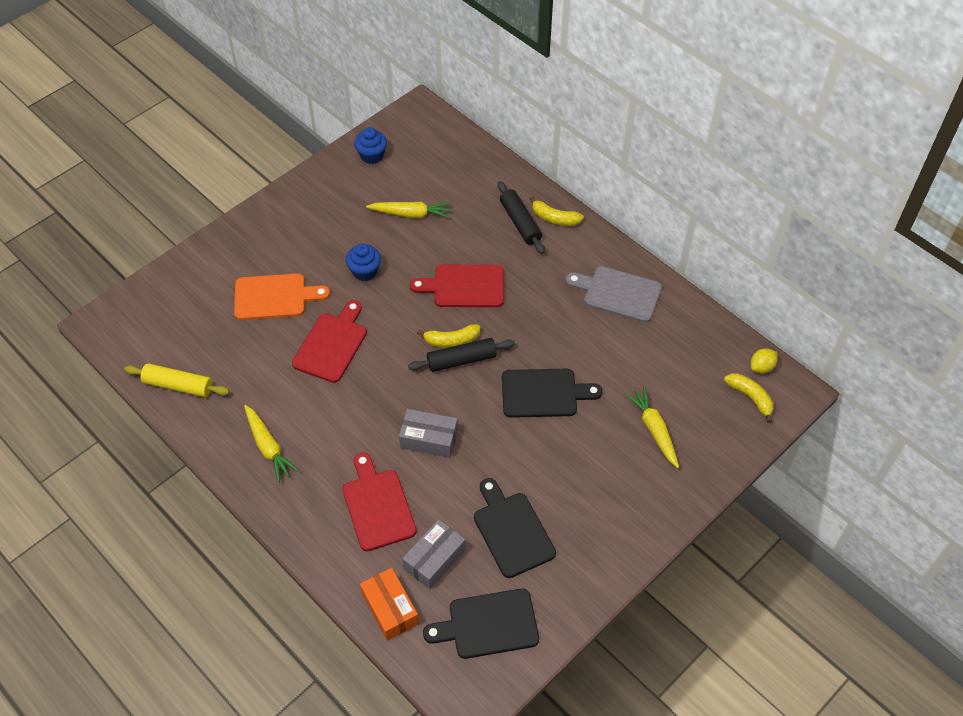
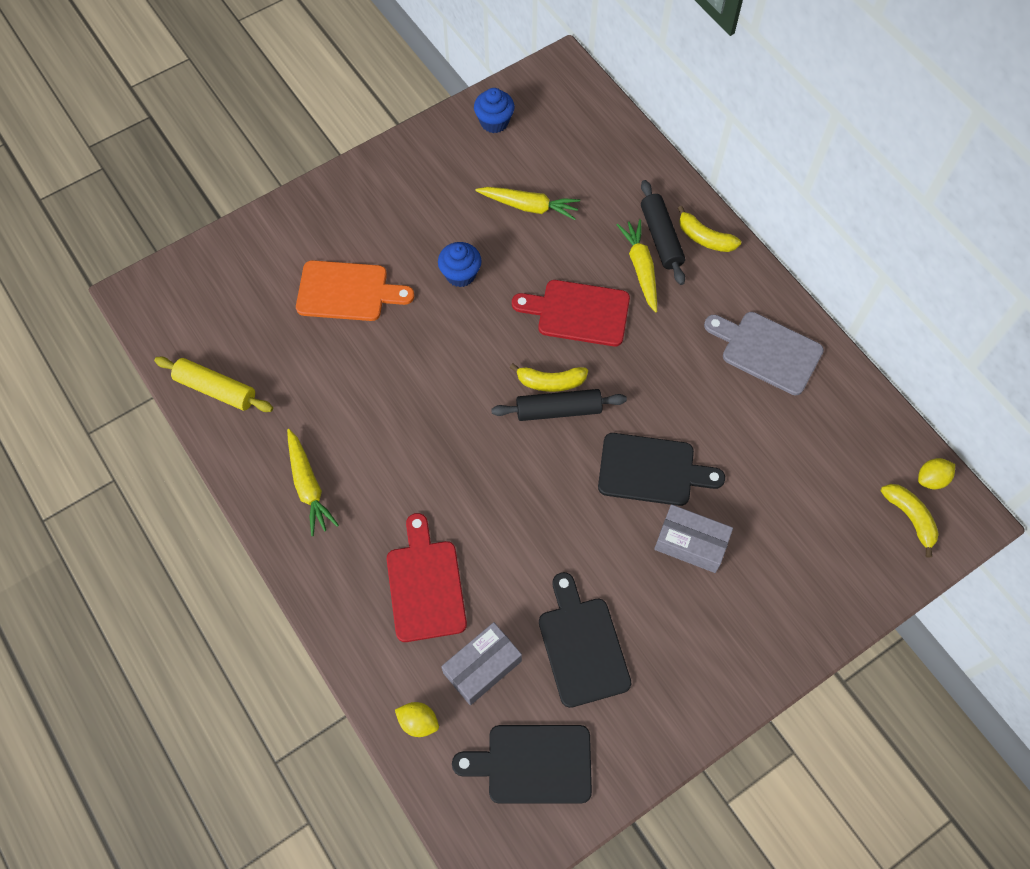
camera: 10 degrees right, 10 degrees up
red cutting board [292,300,367,383] -> none
orange box [360,568,419,641] -> yellow lemon [395,702,439,737]
grey box [399,409,458,458] -> grey box moved to [654,504,733,573]
yellow carrot [625,386,679,468] -> yellow carrot moved to [616,219,657,313]

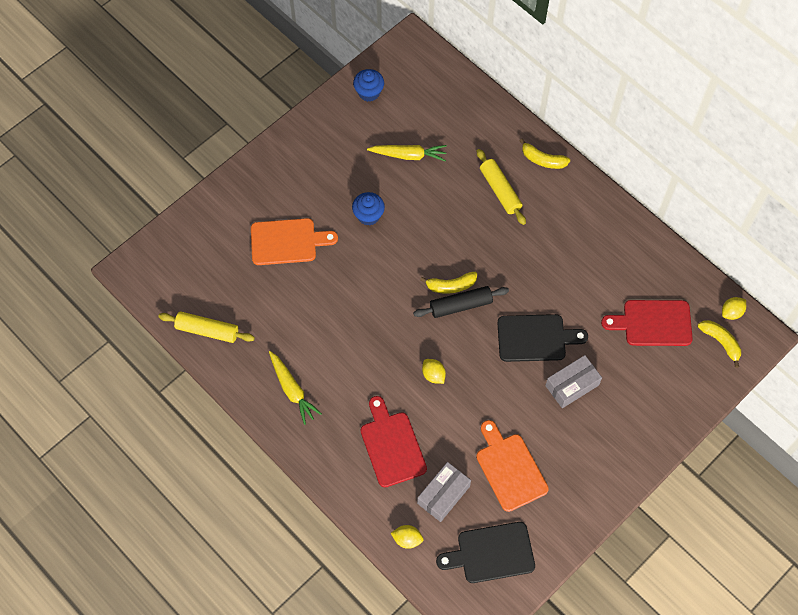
camera: 10 degrees left, 0 degrees up
red cutting board [512,280,630,346] -> red cutting board moved to [601,300,693,346]
black cutting board [539,572,632,708] -> orange cutting board [476,420,549,512]
yellow carrot [616,219,657,313] -> yellow rolling pin [477,149,526,225]
black rolling pin [641,180,685,285] -> none
grey box [654,504,733,573] -> grey box turned 45 degrees counterclockwise [545,355,602,408]
grey cutting board [704,312,824,395] -> none
none -> yellow lemon [422,359,446,384]

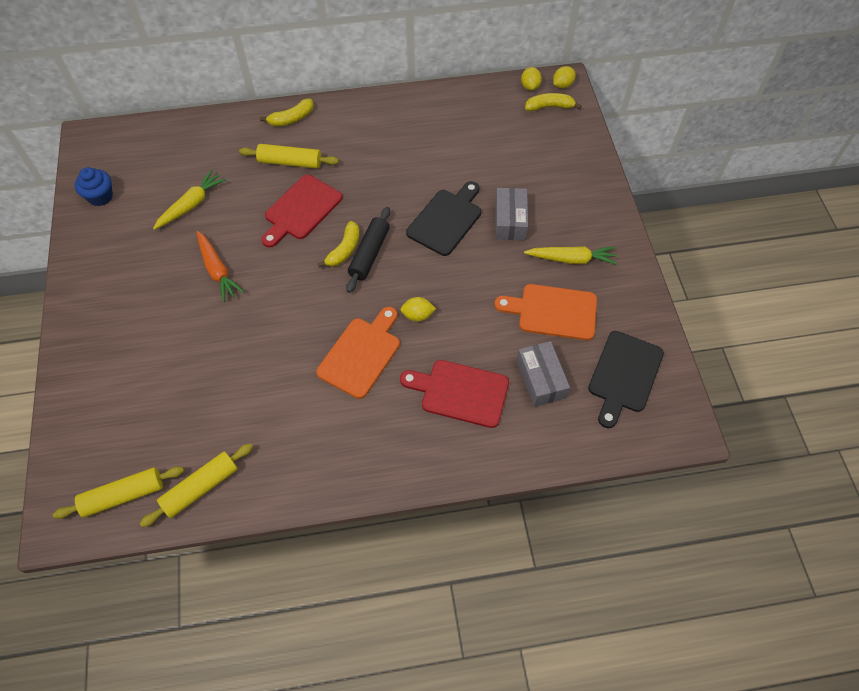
camera: 55 degrees left, 5 degrees down
orange cutting board [251,218,338,265] -> orange cutting board moved to [316,307,400,399]
yellow carrot [269,351,322,425] -> yellow carrot moved to [524,246,618,265]
blue cupcake [352,192,385,225] -> orange carrot [197,231,244,302]
yellow lemon [391,525,423,549] -> yellow lemon moved to [553,66,576,89]
red cutting board [601,300,693,346] -> red cutting board moved to [261,175,342,248]
none -> yellow rolling pin [53,466,184,519]

